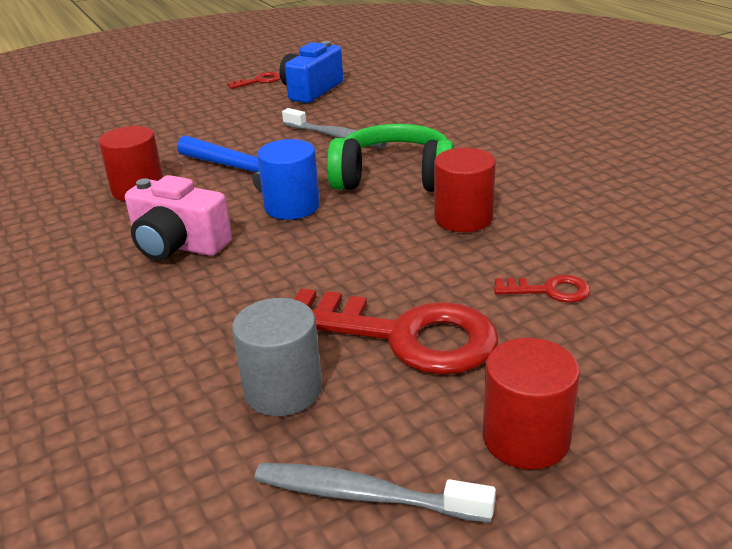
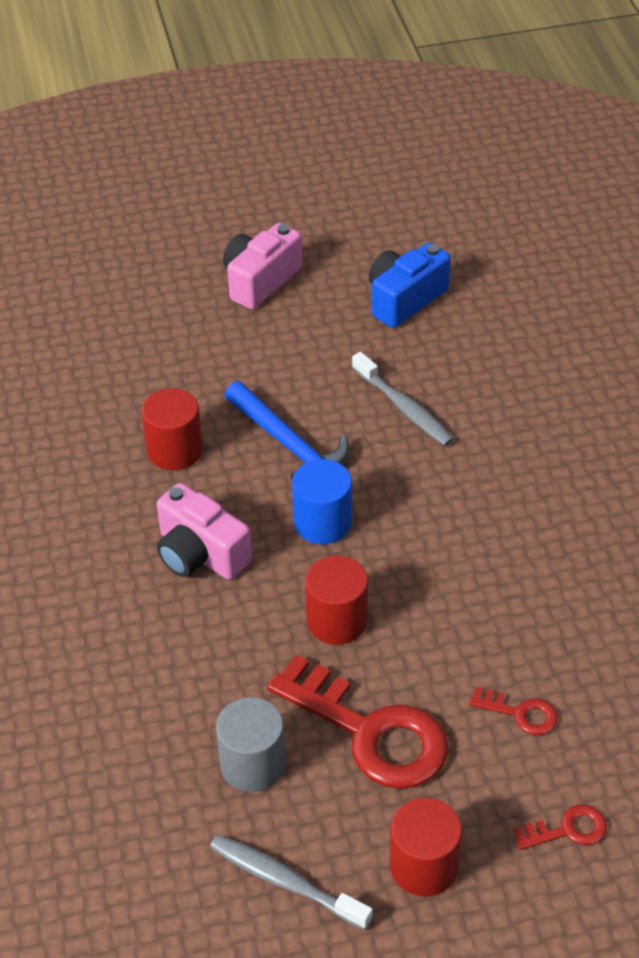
camera: 15 degrees right, 15 degrees up
red key [227,72,280,89] -> red key moved to [513,805,607,850]
green headphones [327,124,454,192] -> none
red cylinder [434,148,496,232] -> red cylinder moved to [305,556,368,645]
none -> pink camera [223,223,303,310]

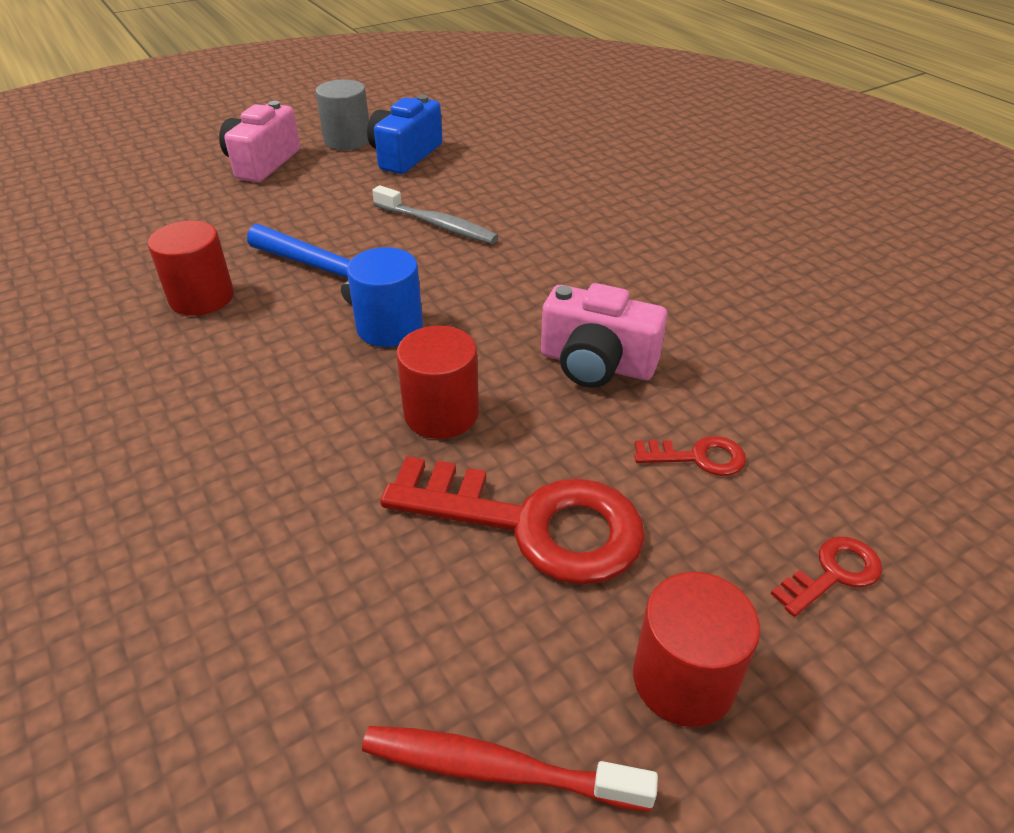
camera: 20 degrees left, 5 degrees down
pink camera [157,483,252,580] -> pink camera moved to [541,283,667,388]
grey toothbrush [210,835,373,930] -> red toothbrush [362,726,658,812]
grey cylinder [216,697,286,792] -> grey cylinder moved to [316,79,369,150]

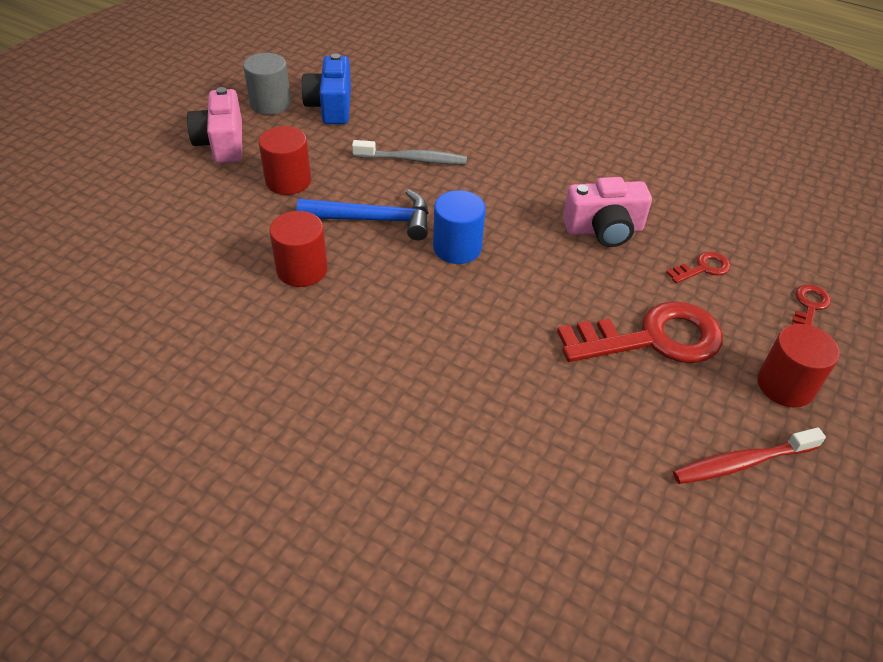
camera: 30 degrees left, 5 degrees up
red cylinder [396,326,479,439] -> red cylinder moved to [259,126,311,195]

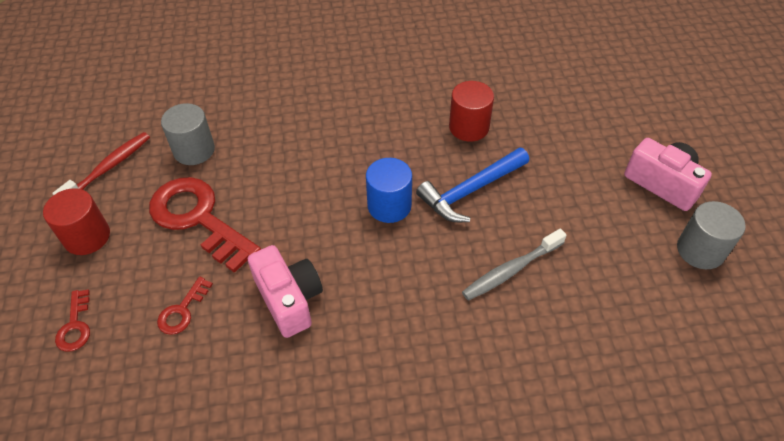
camera: 145 degrees right, 5 degrees up
red cylinder [259,126,311,195] -> none
blue camera [301,53,351,124] -> none
red key [557,301,723,363] -> red key turned 90 degrees clockwise [149,177,261,273]
pink camera [563,177,652,247] -> pink camera turned 105 degrees clockwise [248,245,323,338]
none -> grey cylinder [161,103,215,165]

